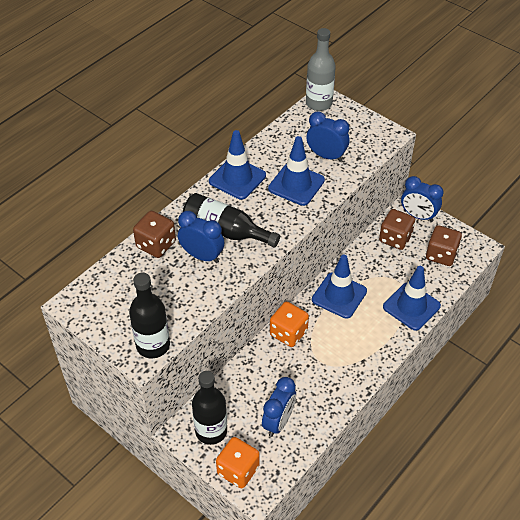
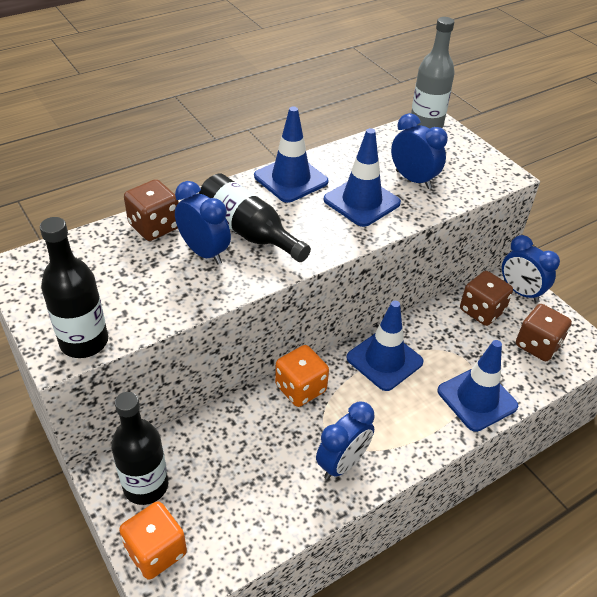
camera: 15 degrees right, 5 degrees down
blue clock [262,377,296,437] -> blue clock moved to [316,402,375,480]

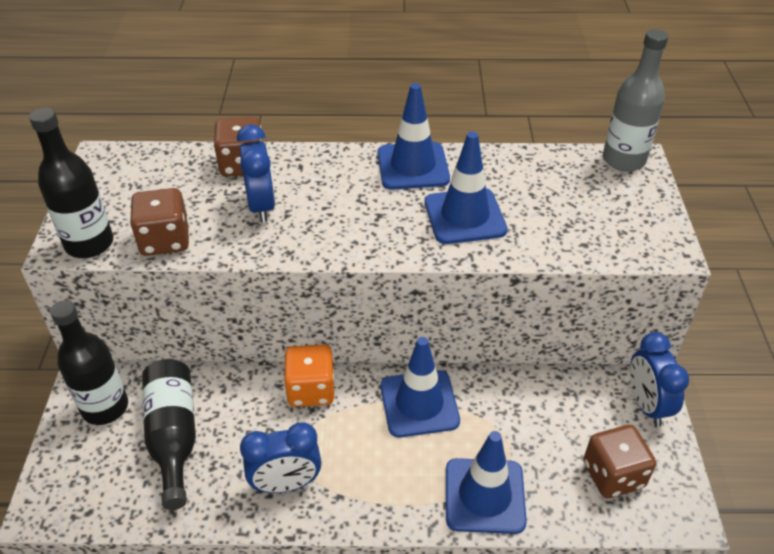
camera: 35 degrees right, 0 degrees up
orange dice [119,501,187,580] -> none
black bottle [199,174,311,262] -> black bottle moved to [142,359,196,510]
blue clock [391,113,448,189] -> none
brown dice [460,271,513,326] -> brown dice moved to [130,188,189,256]

